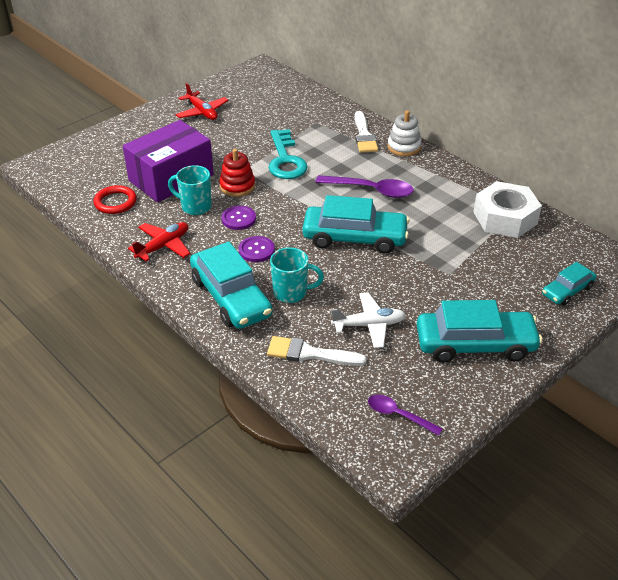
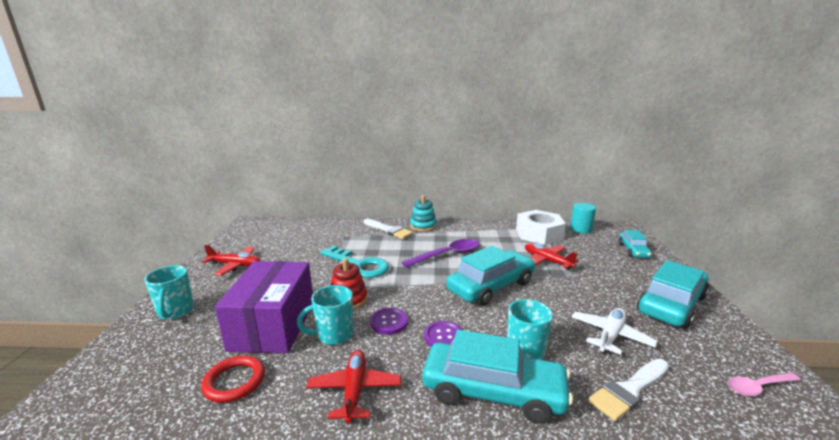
camera: 45 degrees left, 20 degrees down
purple spoon [368,394,442,436] -> pink spoon [727,372,801,397]
white stacking toy [387,110,422,156] -> turquoise stacking toy [410,195,437,232]
none -> turquoise mug [144,266,194,320]
none -> red plane [525,243,579,270]
none -> turquoise cylinder [570,203,596,234]

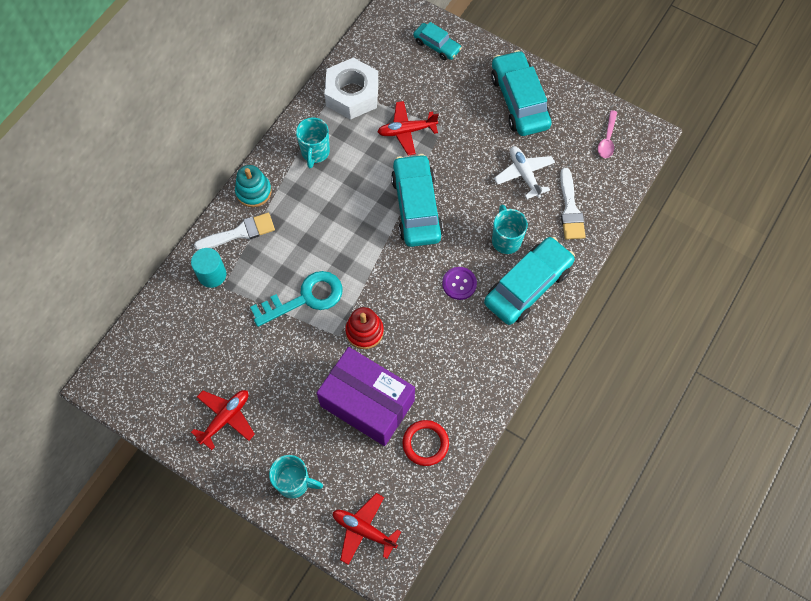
camera: 60 degrees left, 45 degrees up
turquoise mug [297,285,353,345] -> turquoise mug moved to [296,118,330,168]
red plane [306,350,401,424] -> red plane moved to [333,493,401,565]
purple button [370,308,408,335] -> none
purple spoon [402,239,480,268] -> none
turquoise cylinder [570,203,596,234] -> turquoise cylinder moved to [191,248,226,288]

